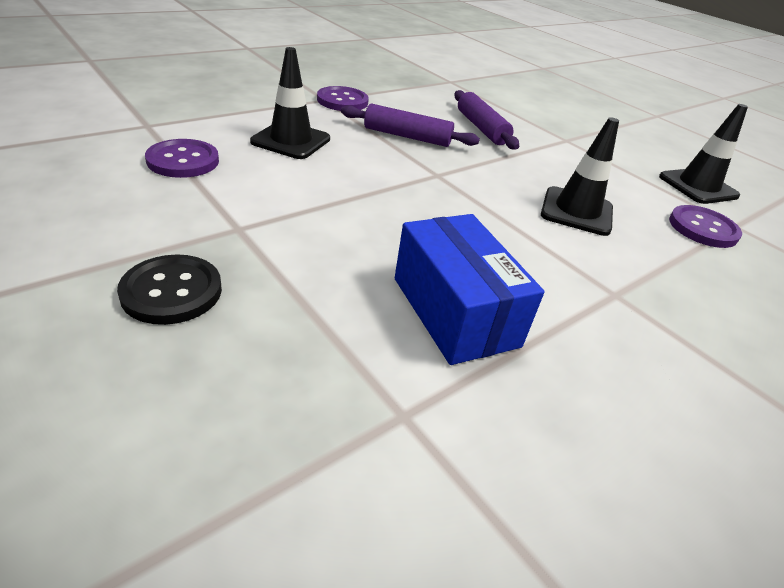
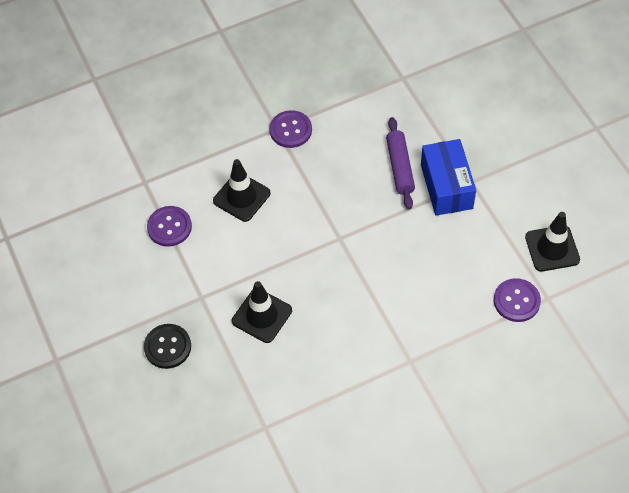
camera: 20 degrees right, 20 degrees up
purple rolling pin [341,103,480,147] -> none
blue box [395,214,545,365] -> blue box moved to [421,139,476,216]
black traffic cone [541,117,619,236] -> black traffic cone moved to [232,281,292,343]

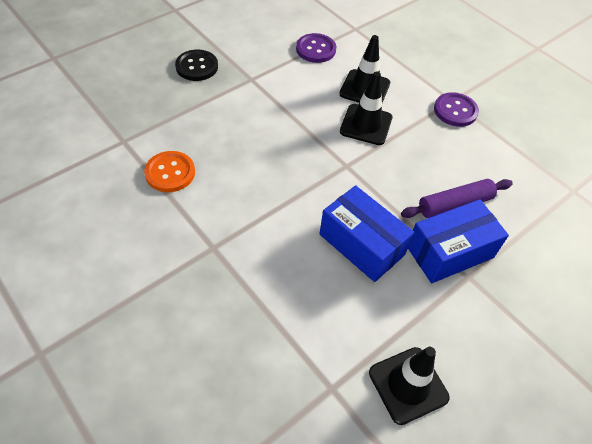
camera: 70 degrees right, 5 degrees down
black traffic cone [232,281,292,343] -> black traffic cone moved to [340,71,392,145]
purple button [494,278,541,322] -> none
none -> orange button [144,151,195,192]
none -> blue box [319,185,414,282]

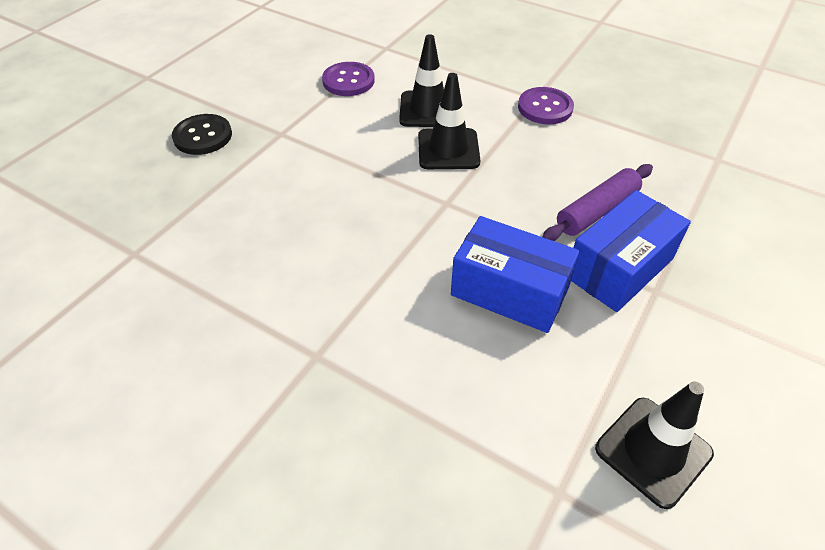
camera: 15 degrees left, 5 degrees down
orange button [144,151,195,192] -> none

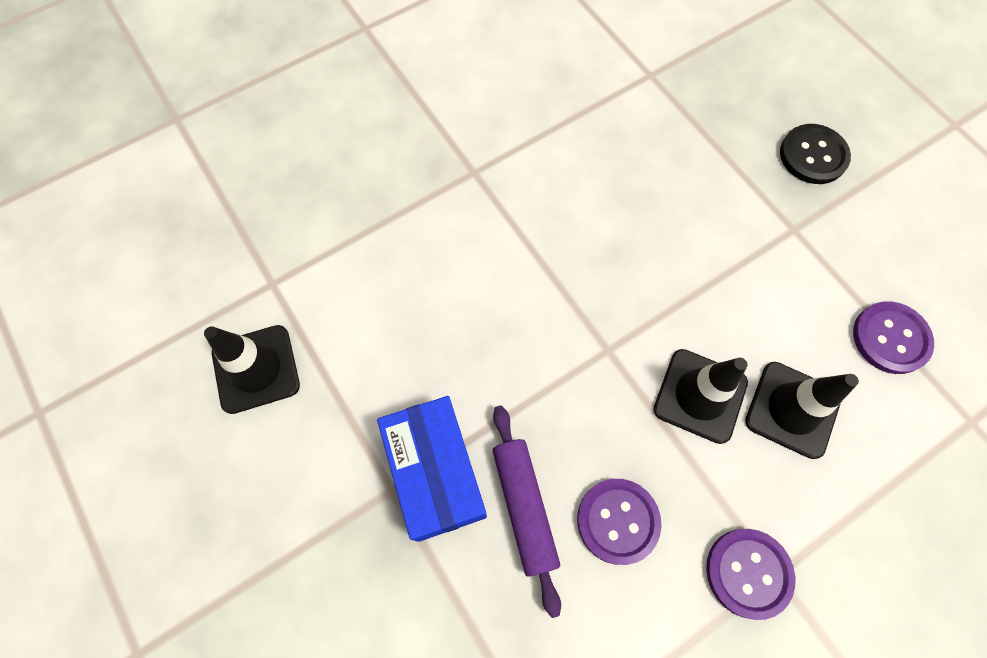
camera: 115 degrees right, 20 degrees up
blue box [451,216,580,333] -> none
none -> purple button [577,479,661,565]

